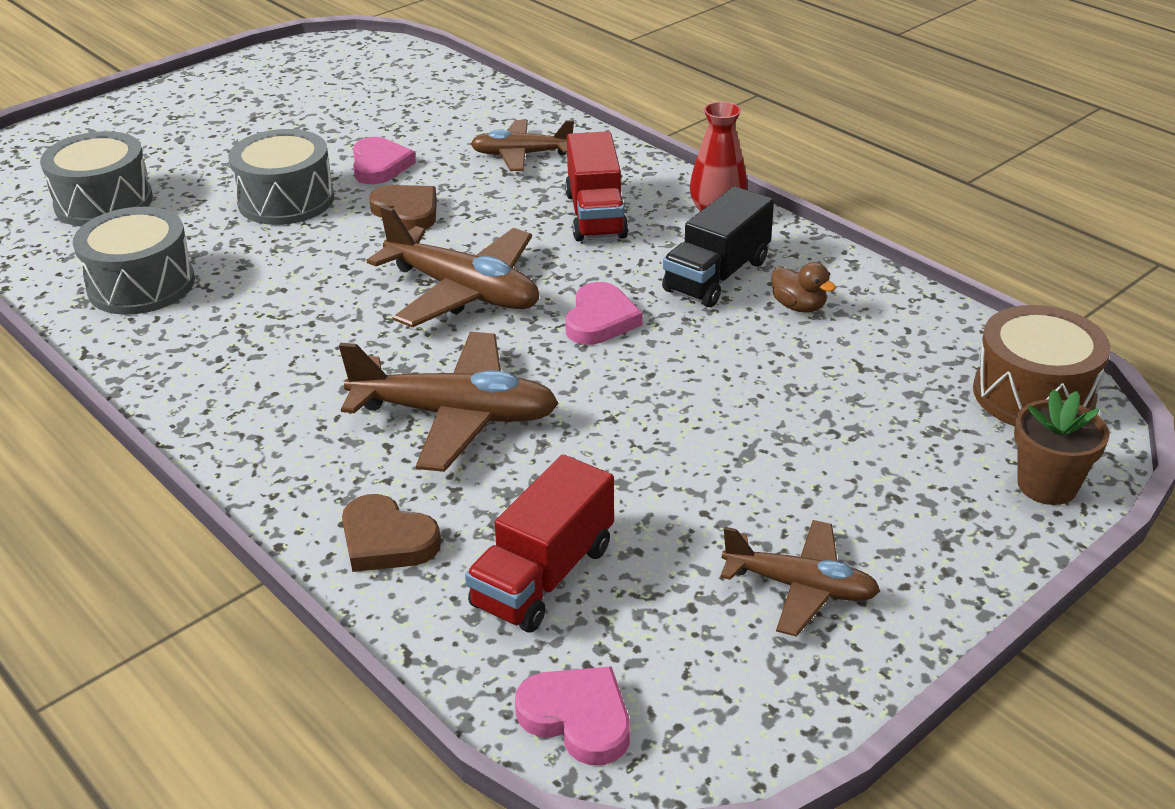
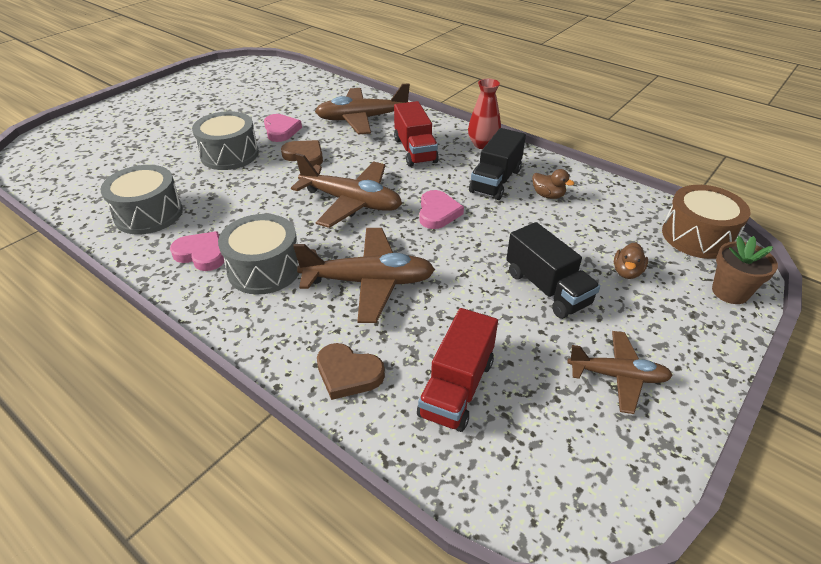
camera: 10 degrees left, 5 degrees up
grey drum [40,131,153,227] -> grey drum moved to [218,214,300,294]
brown plane [471,120,574,171] -> brown plane [315,83,410,134], size x1.58
pink heart [515,666,630,765] -> pink heart moved to [170,231,224,271]
none -> black truck [506,222,600,319]
none -> brown duck [614,243,648,279]

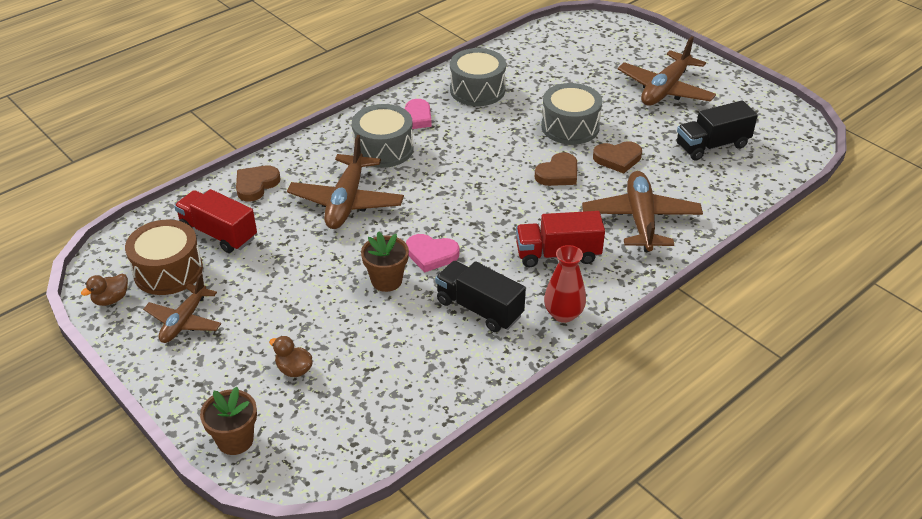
camera: 100 degrees right, 0 degrees up
pink heart [264,114,302,142] -> brown heart [593,141,642,174]
brown plane [291,153,402,228] -> brown plane moved to [618,36,716,106]
black truck [506,222,600,319] -> black truck moved to [677,100,758,161]
brown duck [532,169,574,199] -> brown duck moved to [81,274,128,306]
brown drum [662,185,750,259] -> brown drum moved to [125,220,203,295]
none -> brown flower pot [361,231,409,292]

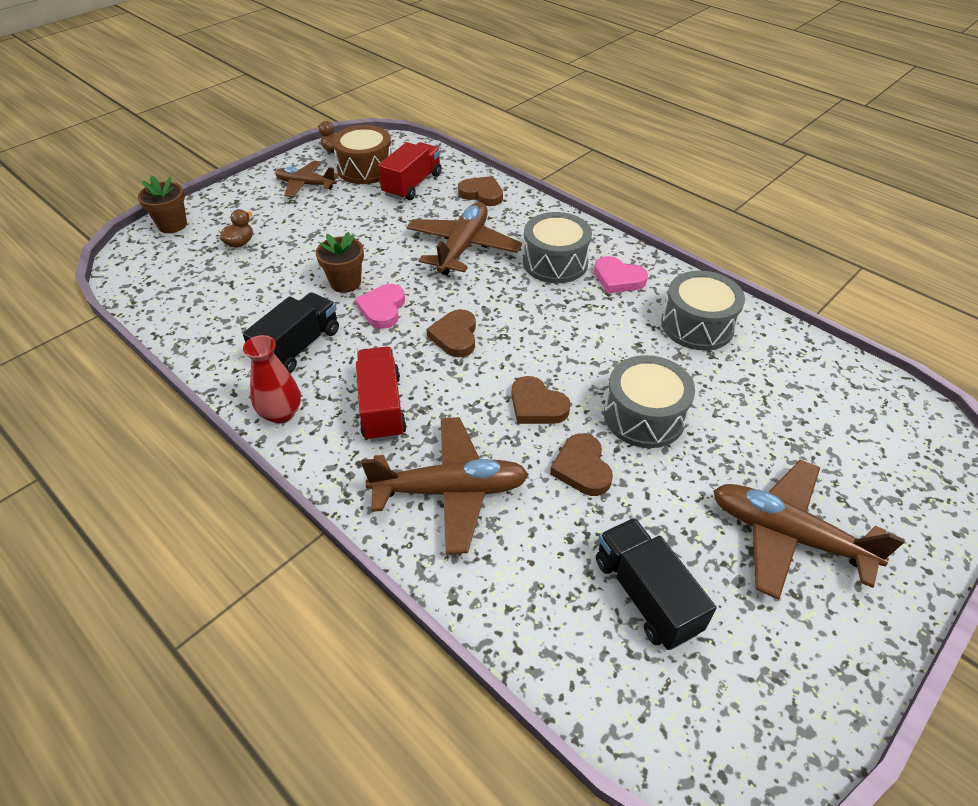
camera: 85 degrees right, 5 degrees up
brown plane [287,135,404,229] -> brown plane turned 105 degrees clockwise [407,202,522,276]
none -> brown heart [426,309,476,357]

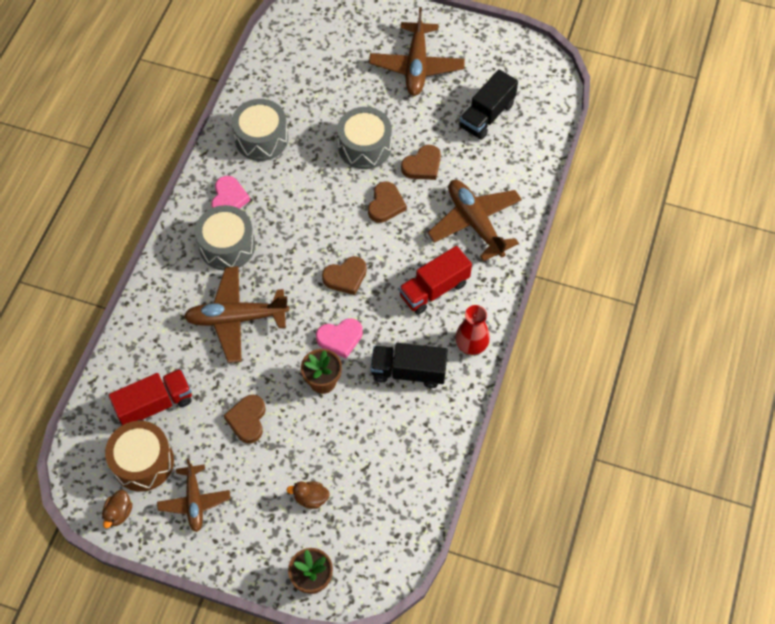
camera: 115 degrees left, 15 degrees up
red truck [378,142,441,200] -> red truck turned 150 degrees clockwise [109,369,192,425]
brown heart [458,176,503,206] -> brown heart moved to [223,395,266,443]

